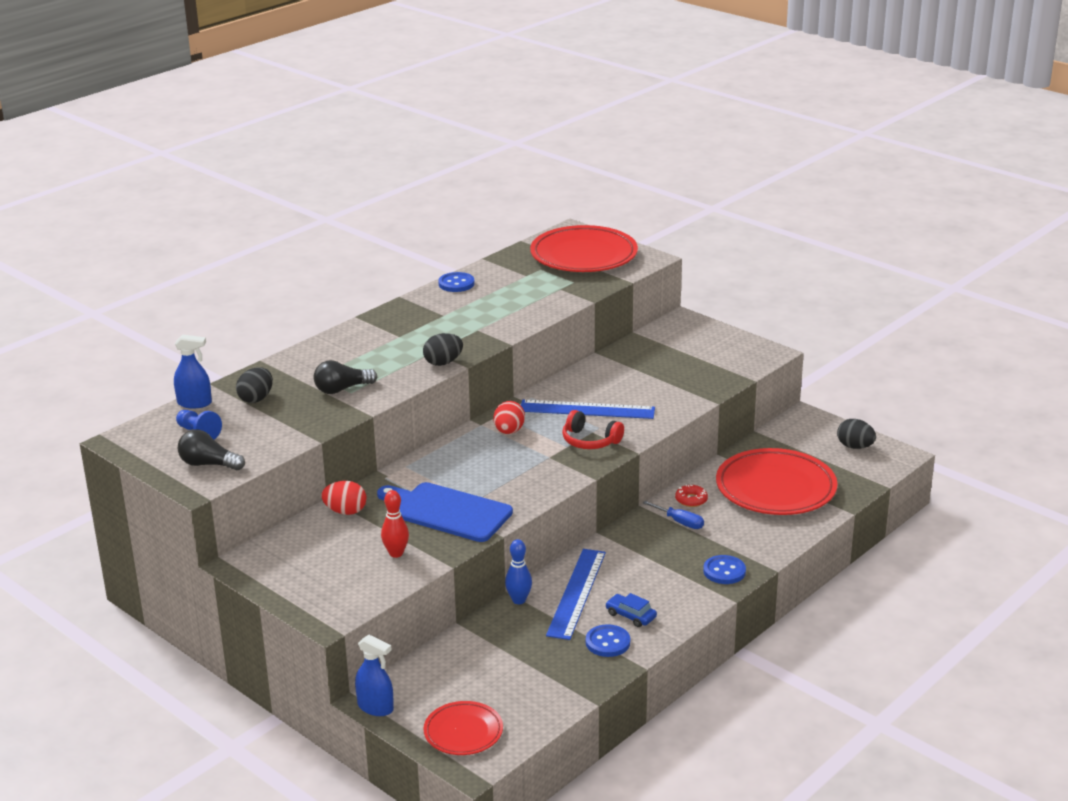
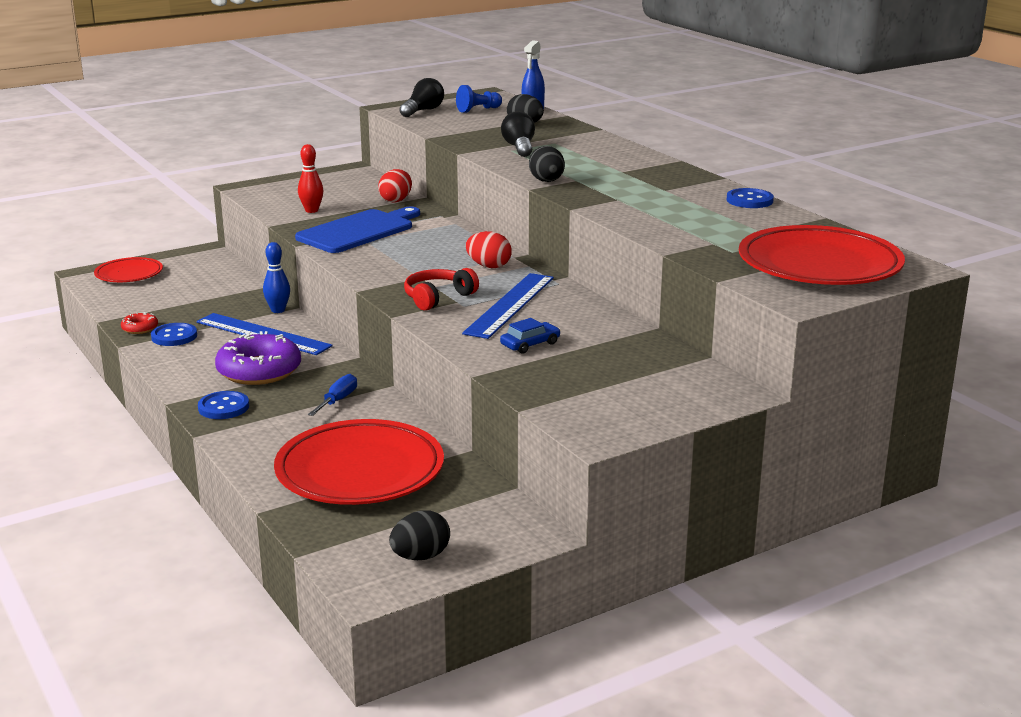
camera: 105 degrees right, 5 degrees down
blue spray bottle [355,635,394,716] -> none
blue car [605,593,657,627] -> blue car moved to [500,318,561,354]
blue screwdriver [643,501,704,529] -> blue screwdriver turned 150 degrees clockwise [308,374,357,416]
red donut [675,485,708,507] -> red donut moved to [121,312,158,334]
none -> purple donut [215,331,301,385]

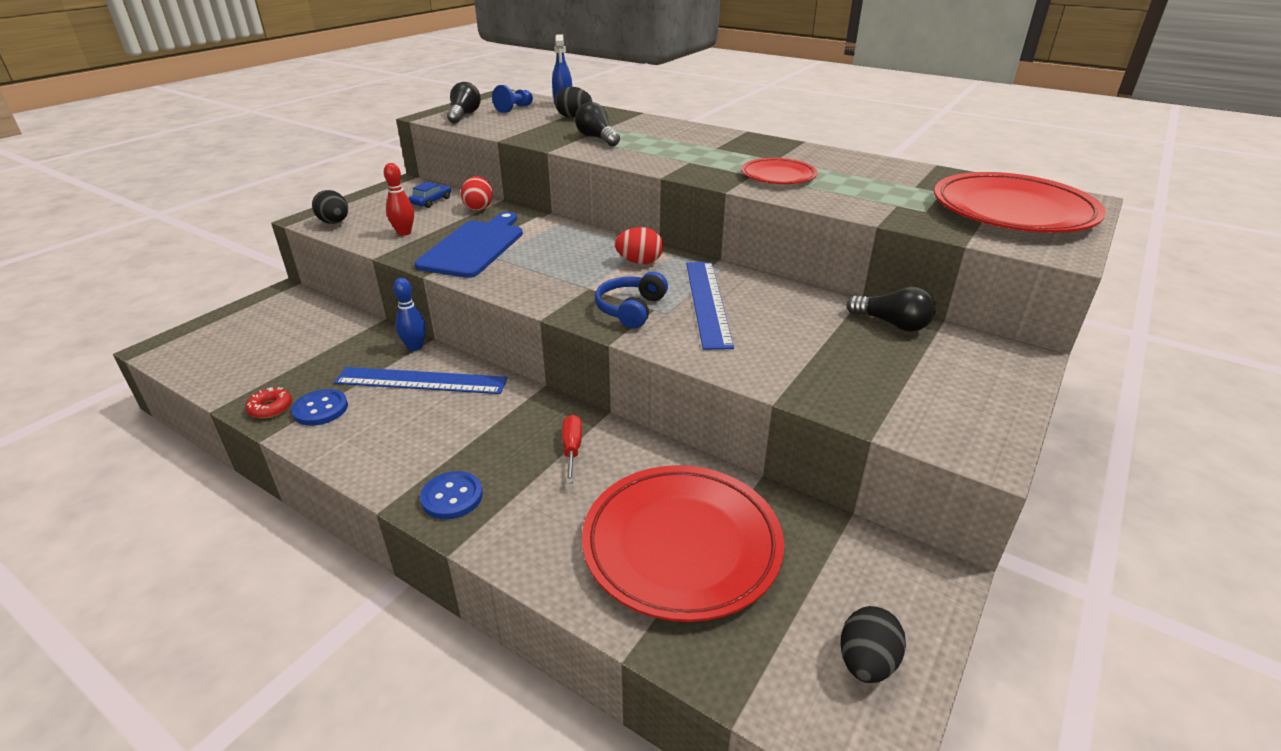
camera: 25 degrees left, 10 degrees up
red plate [94,257,163,282] -> red plate moved to [741,158,817,184]
purple donut [215,331,301,385] -> none
blue screwdriver [308,374,357,416] -> red screwdriver [562,414,582,483]
red headphones [404,268,479,311] -> blue headphones [595,272,668,328]
blue car [500,318,561,354] -> blue car moved to [408,182,451,208]
black egg [529,146,565,182] -> black egg moved to [312,190,348,224]
blue button [727,188,774,208] -> none
none -> black light bulb [846,286,936,332]

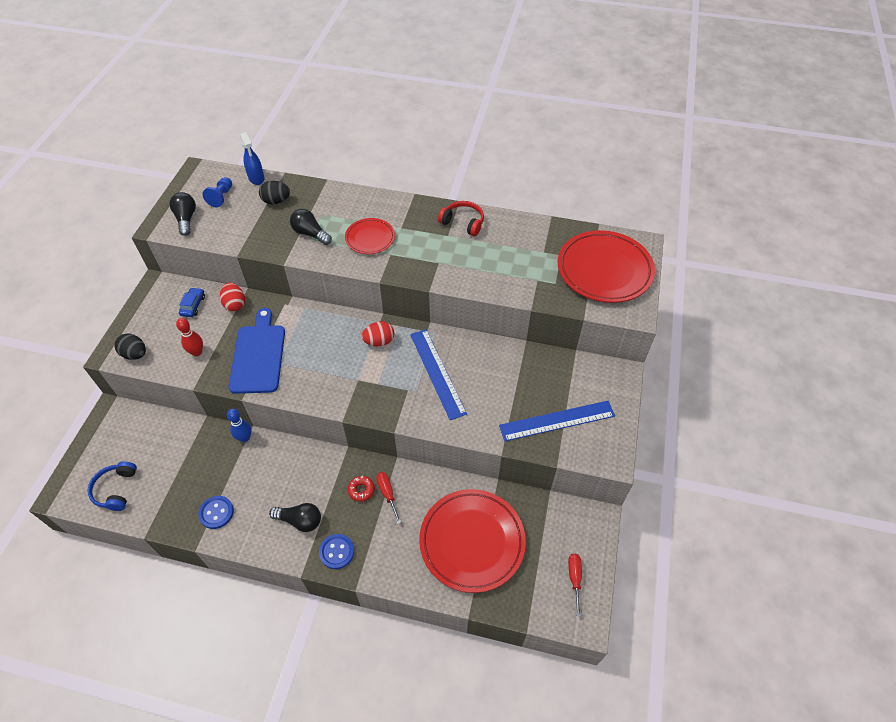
camera: 20 degrees left, 20 degrees up
red donut [245,387,292,418] -> red donut moved to [348,476,375,502]
blue ruler [334,367,508,394] -> blue ruler moved to [499,401,615,441]
blue headphones [595,272,668,328] -> blue headphones moved to [87,461,137,511]
red plate [741,158,817,184] -> red plate moved to [345,218,395,254]
black egg [840,606,906,683] -> red screwdriver [568,554,582,617]
black light bulb [846,286,936,332] -> black light bulb moved to [269,503,321,532]
none -> red headphones [438,201,484,236]

